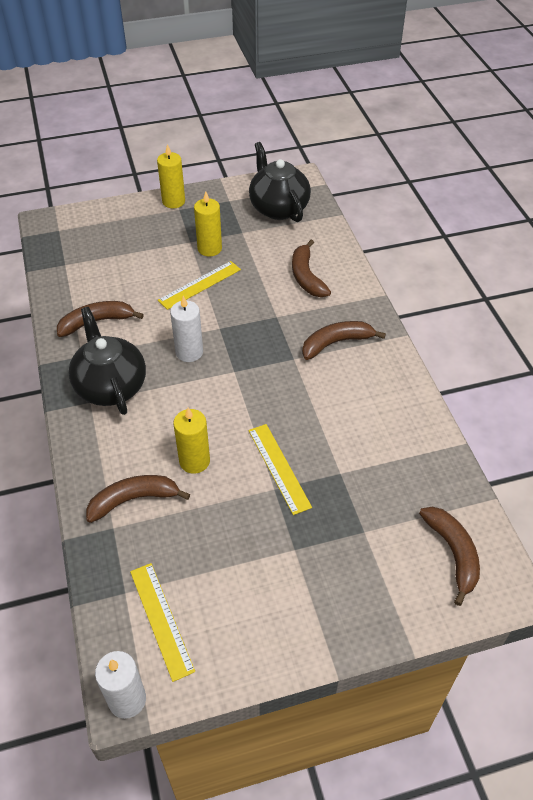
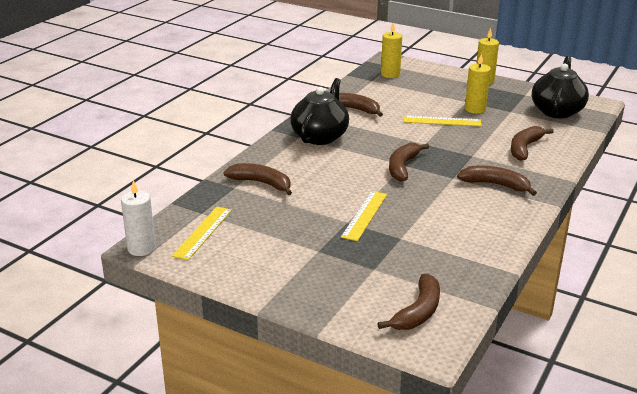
camera: 45 degrees right, 20 degrees down
white candle [170,296,203,362] -> none
yellow candle [173,408,210,474] -> yellow candle moved to [381,23,402,78]
none -> brown banana [389,143,429,181]

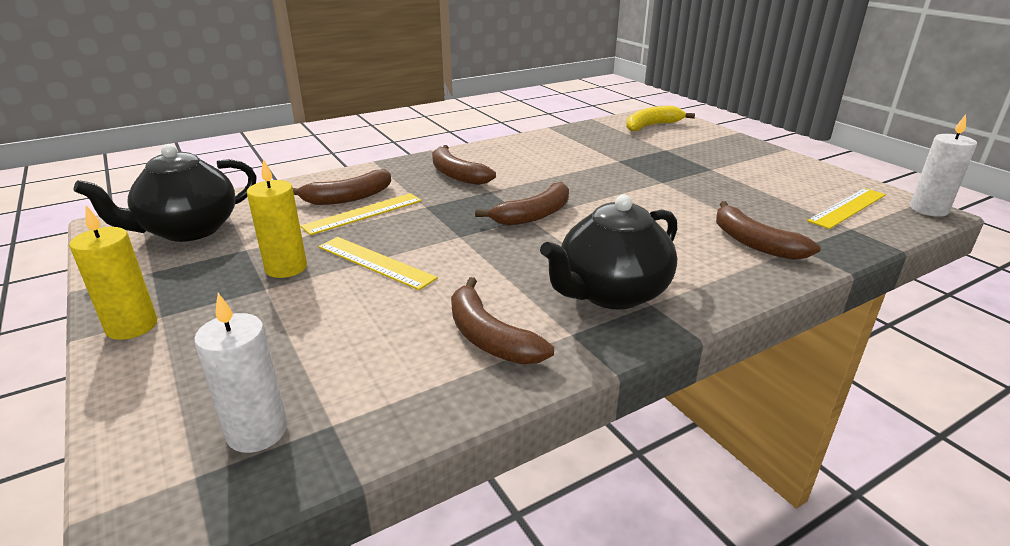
camera: 150 degrees left, 0 degrees up
yellow ruler [341,191,387,241] -> yellow ruler moved to [300,193,422,235]
brown banana [377,274,440,330] -> yellow banana [626,106,695,131]
yellow candle [381,23,402,78] -> white candle [194,293,288,453]

